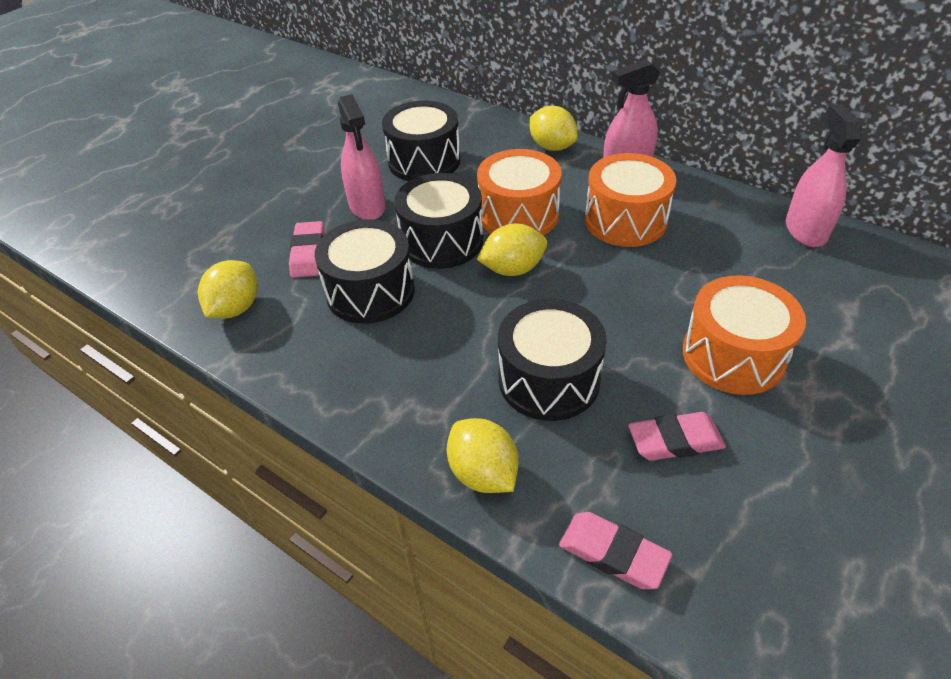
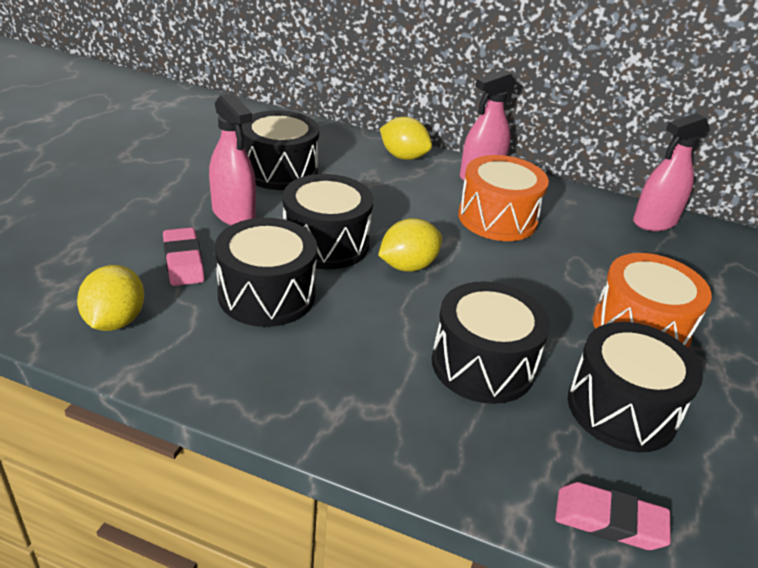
camera: 20 degrees left, 10 degrees down
yellow lemon [447,418,519,493] -> none
orange drum [477,149,562,236] -> none
pink eraser [628,412,726,461] -> black drum [568,322,703,452]
pink spray bottle [786,104,862,247] -> pink spray bottle turned 105 degrees counterclockwise [633,113,709,231]

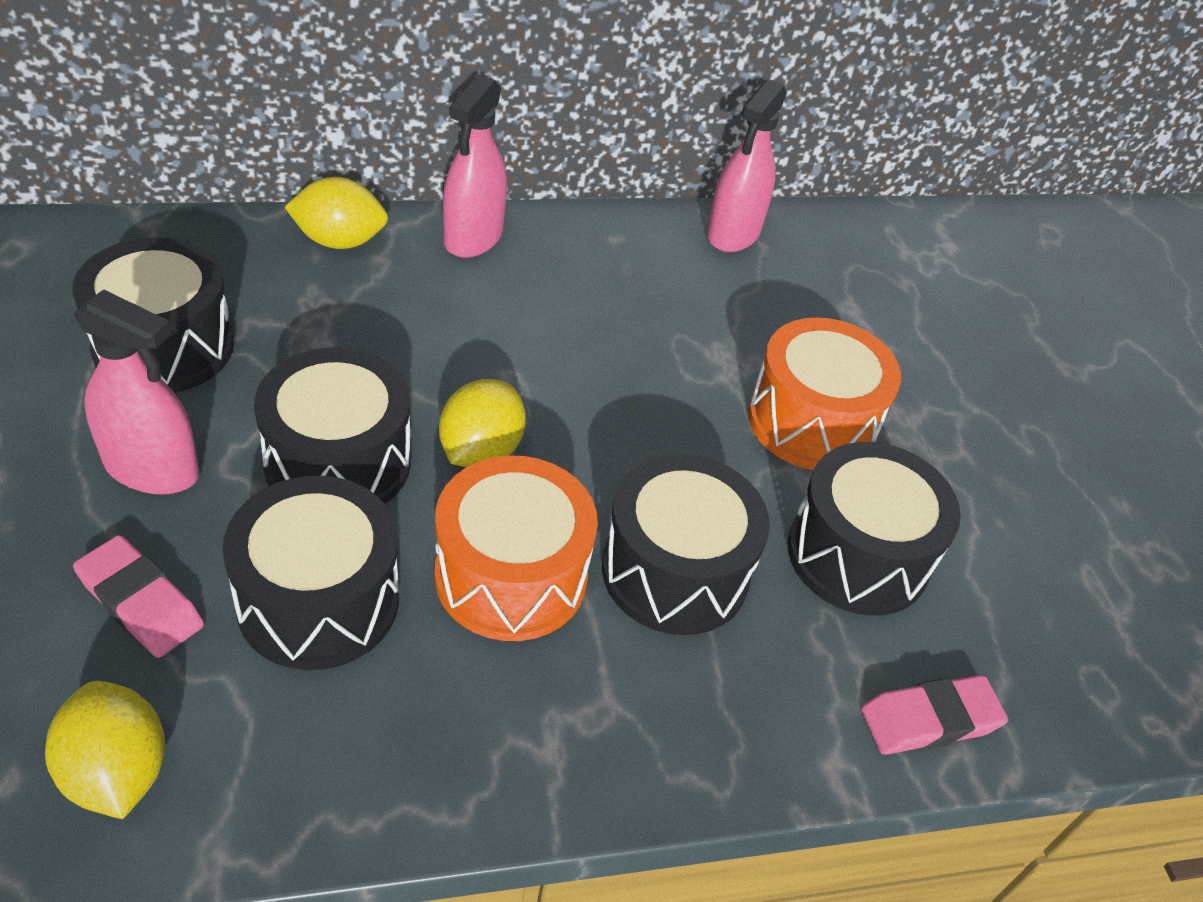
camera: 35 degrees left, 10 degrees up
orange drum [458,155,549,241] -> orange drum moved to [434,455,598,641]

